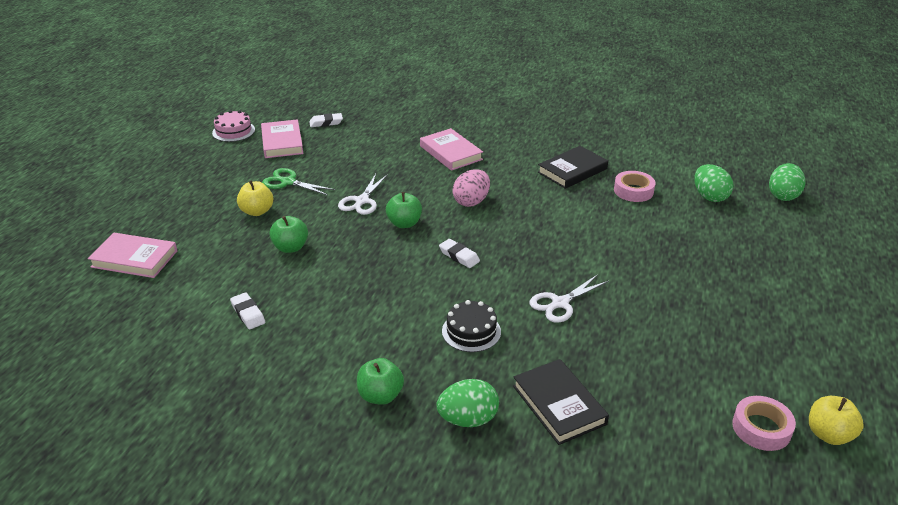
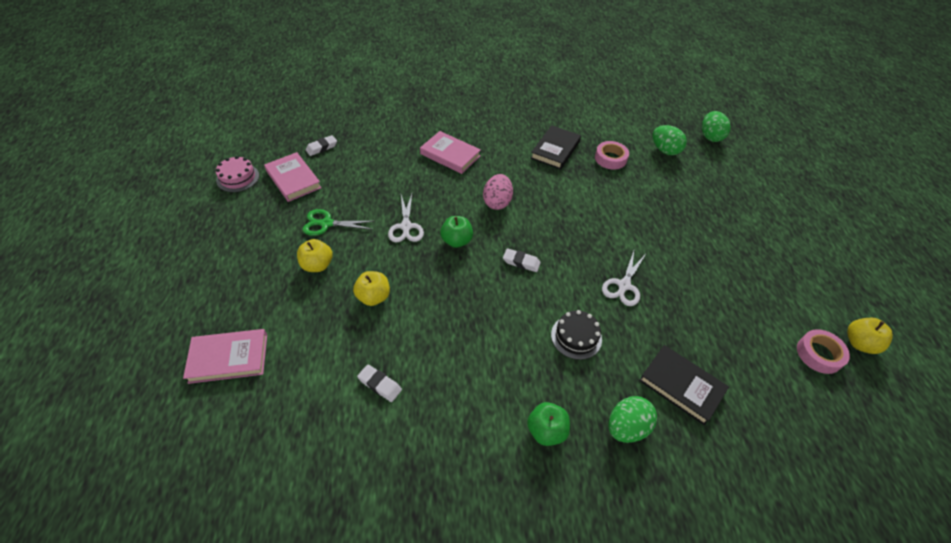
camera: 25 degrees left, 15 degrees up
green apple [269,216,308,253] -> yellow apple [353,271,390,306]

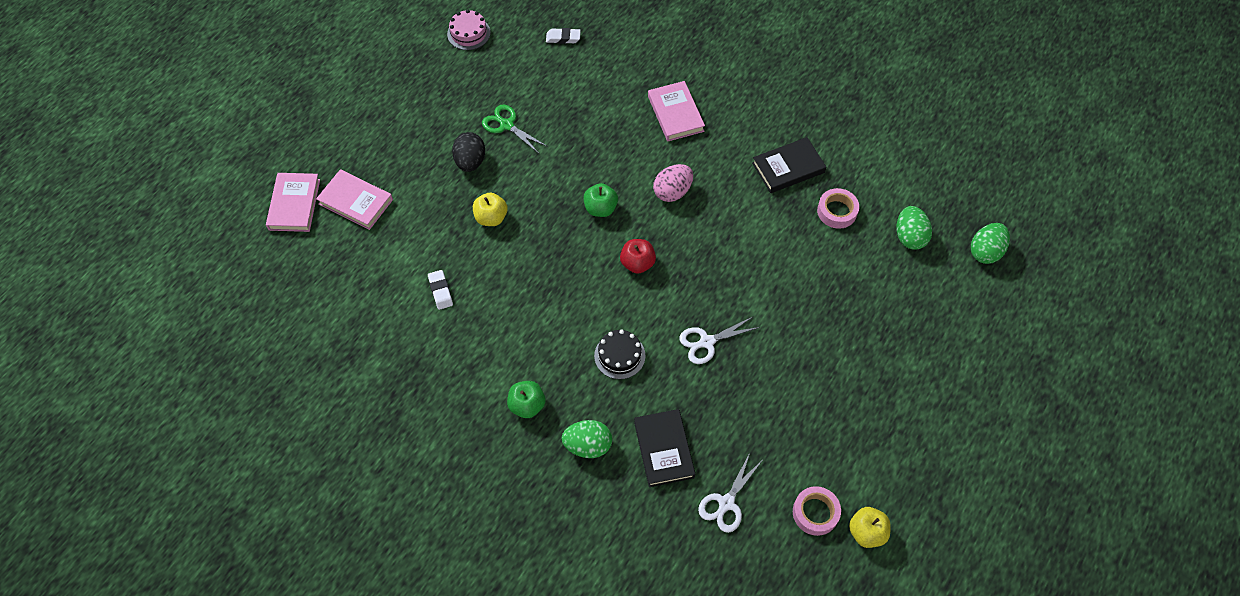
camera: 40 degrees right, 10 degrees up
pink book [264,152,322,202] -> pink book moved to [266,173,320,232]
yellow apple [297,239,333,272] -> black egg [452,132,485,172]
white scissors [388,194,424,242] -> white scissors moved to [698,453,762,533]
white eraser [503,248,541,272] -> red apple [620,239,656,274]

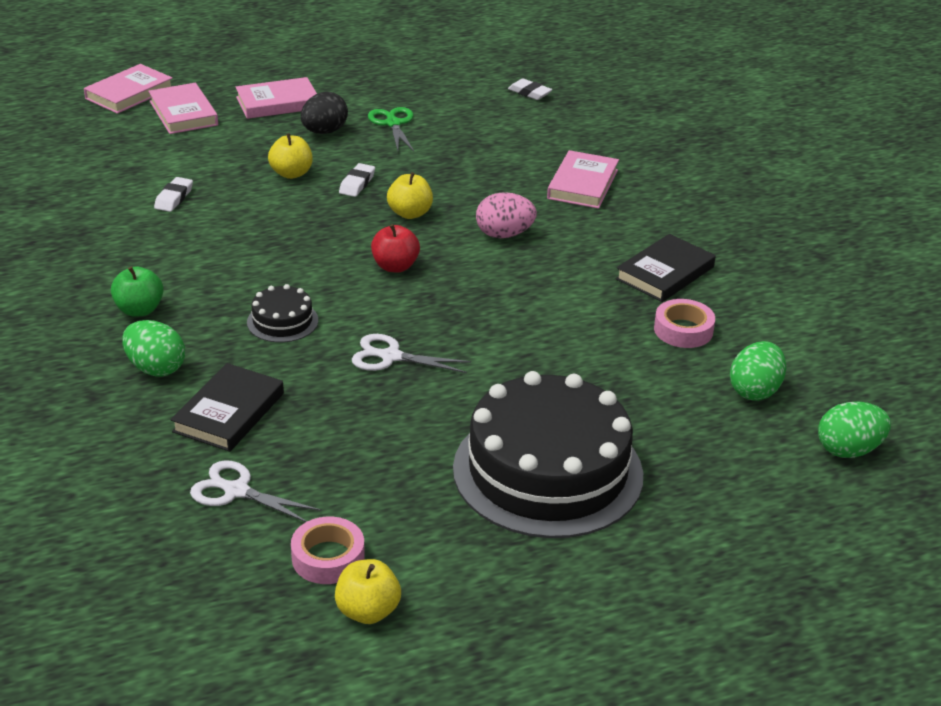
camera: 35 degrees right, 25 degrees down
pink cake [447,10,491,50] -> none
green apple [584,183,618,217] -> yellow apple [387,172,433,219]
white scissors [698,453,762,533] -> white scissors turned 45 degrees clockwise [190,460,321,522]
black book [752,137,826,193] -> black book turned 60 degrees counterclockwise [616,234,716,302]
none -> pink book [236,77,317,119]
none -> white eraser [339,163,375,197]
none -> black cake [453,371,643,538]

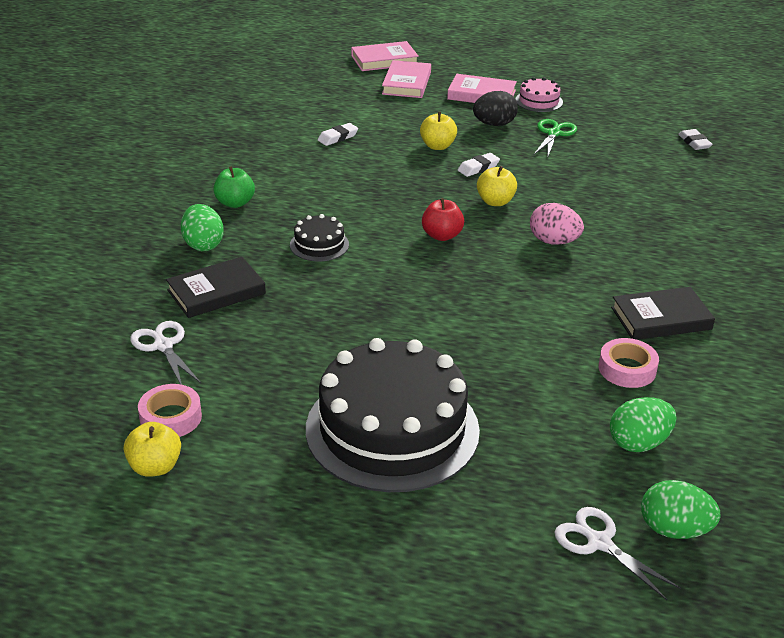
camera: 35 degrees right, 0 degrees up
white scissors [352,334,471,373] -> white scissors moved to [555,507,681,600]
pink book [547,150,619,209] -> none
none -> pink cake [516,77,563,112]

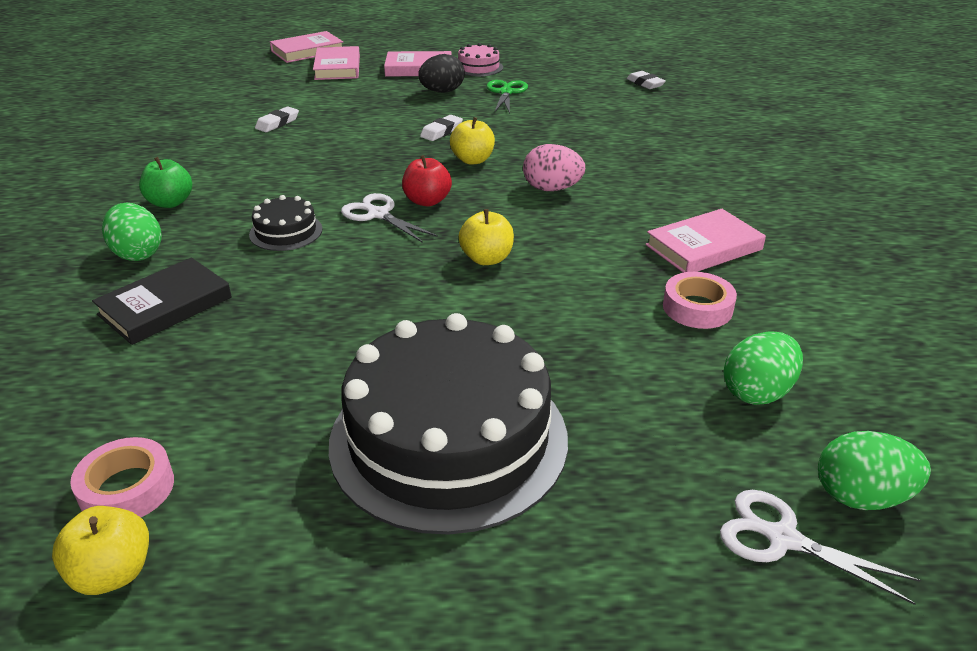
camera: 15 degrees left, 0 degrees up
white scissors [130,321,201,385] -> white scissors moved to [341,193,438,243]
yellow apple [420,112,457,150] -> yellow apple moved to [459,209,514,265]
black book [611,287,715,340] -> pink book [645,209,766,273]

